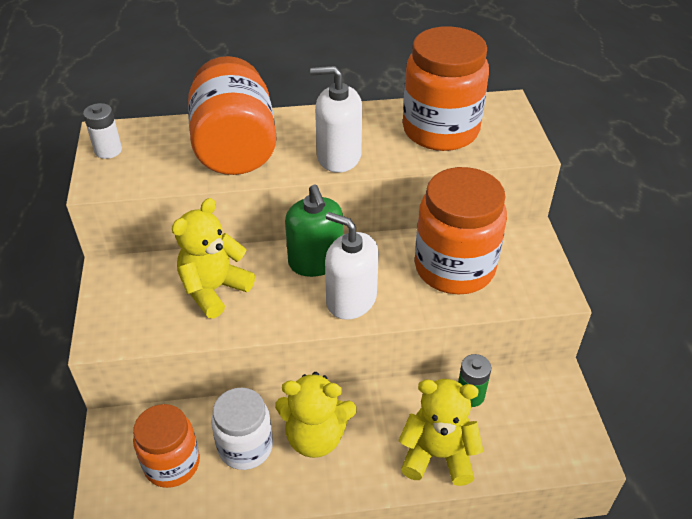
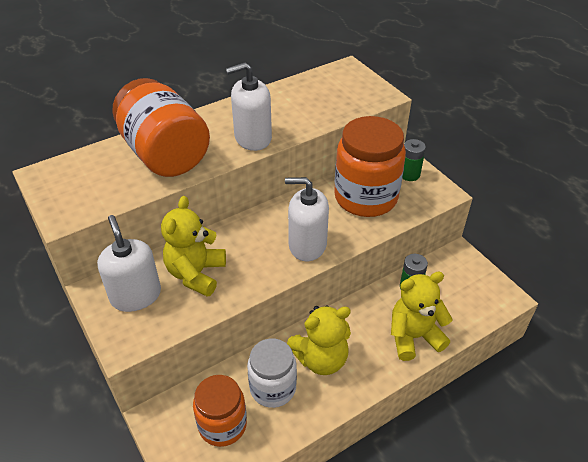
camera: 25 degrees left, 0 degrees up
white battery [83,103,122,159] -> none
green soap dispenser [285,184,343,277] -> none
orange jar [403,26,489,151] -> none
none -> white soap dispenser [97,215,161,312]
none -> green battery [402,139,426,181]

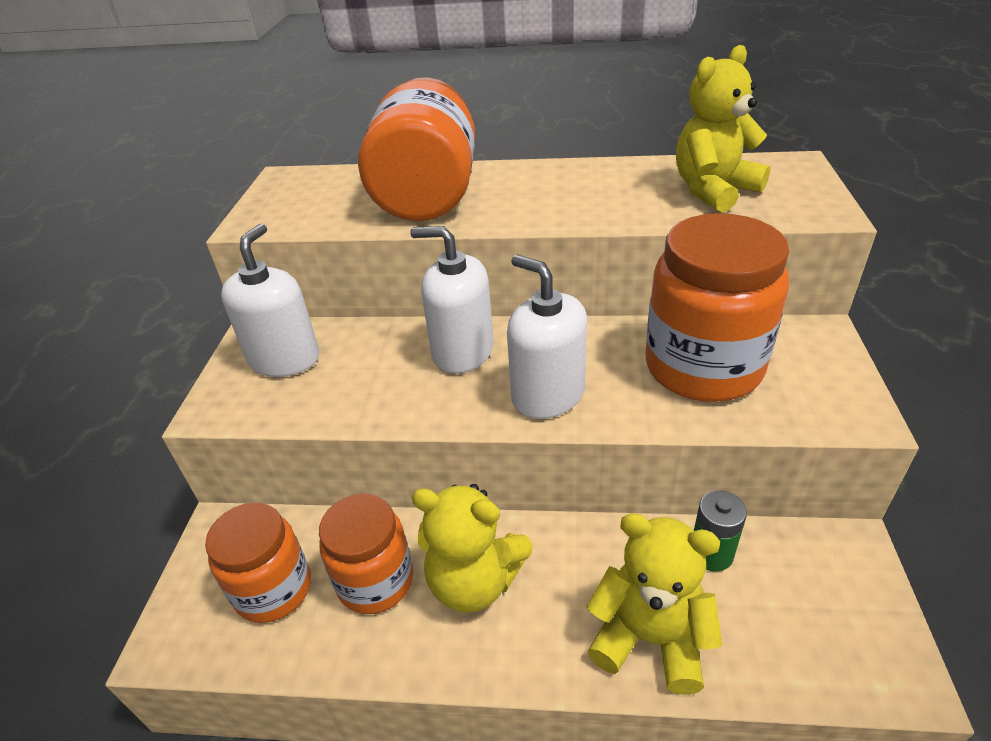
camera: 40 degrees right, 5 degrees down
yellow teddy bear [161,196,226,297] -> yellow teddy bear moved to [676,45,770,212]
white soap dispenser [226,62,272,151] -> white soap dispenser moved to [411,226,494,374]
white jar [247,338,297,408] -> orange jar [319,494,413,614]
green battery [402,139,426,181] -> none

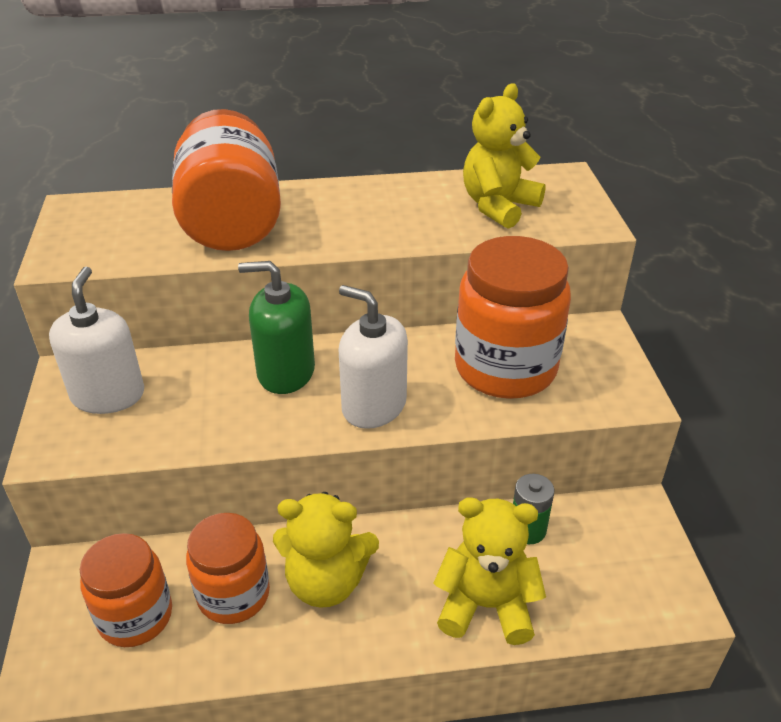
camera: 15 degrees left, 0 degrees up
white soap dispenser [411,226,494,374] -> green soap dispenser [238,261,315,394]

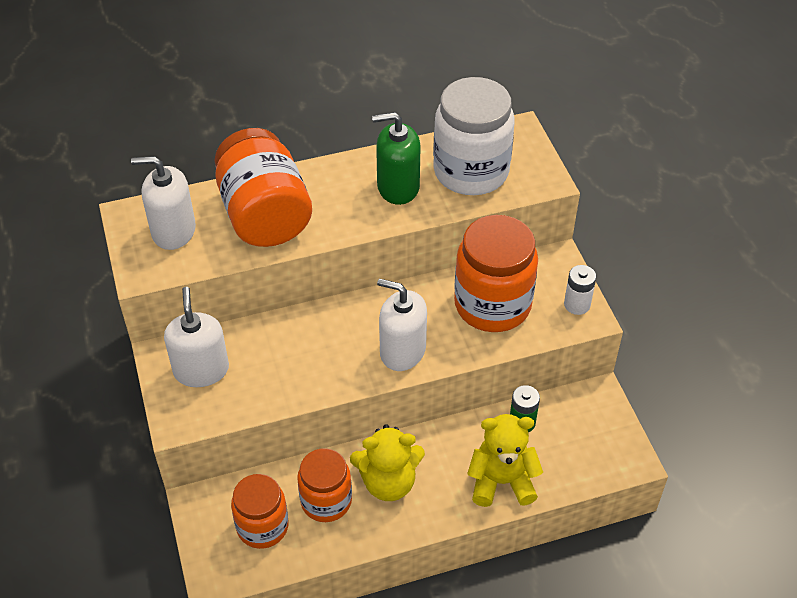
camera: 10 degrees left, 10 degrees up
green soap dispenser [238,261,315,394] -> green soap dispenser moved to [372,112,421,205]
yellow teddy bear [463,83,546,229] -> white jar [433,77,515,195]
none -> white soap dispenser [131,156,196,250]
none -> white battery [564,265,596,315]

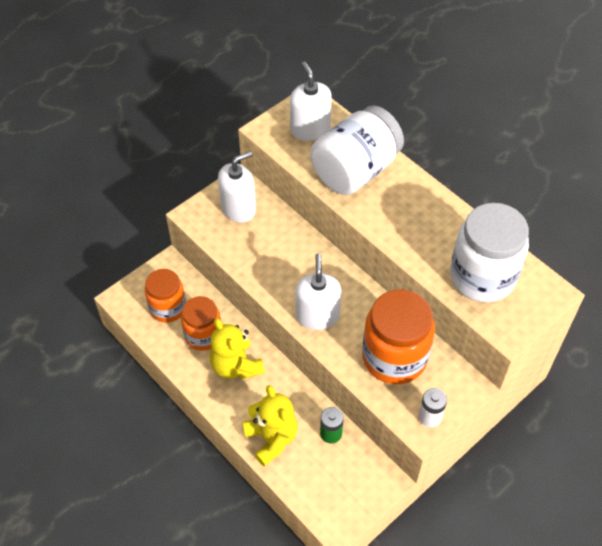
camera: 65 degrees right, 5 degrees up
orange jar [215,128,312,247] -> white jar [311,105,404,195]
green soap dispenser [372,112,421,205] -> none

